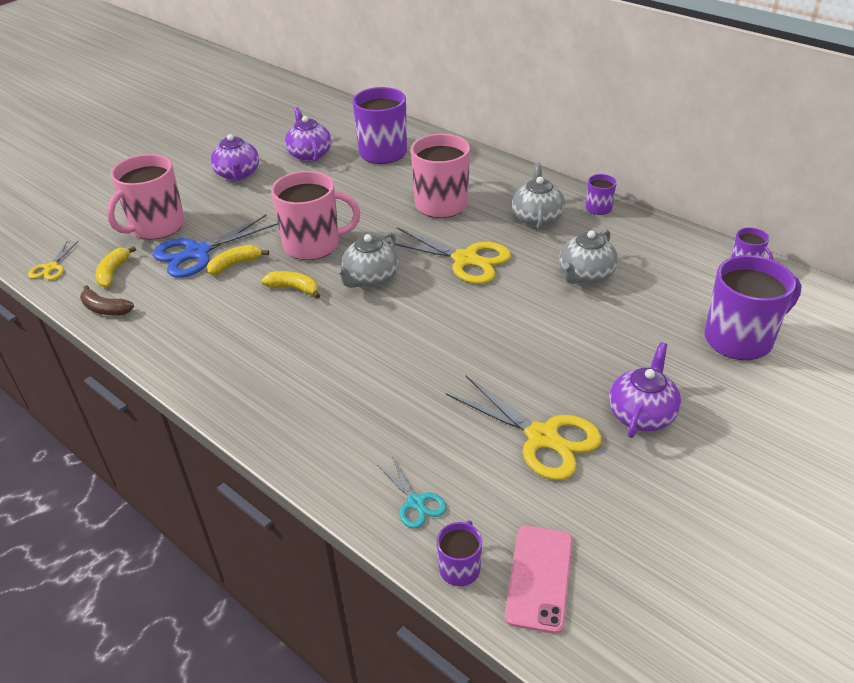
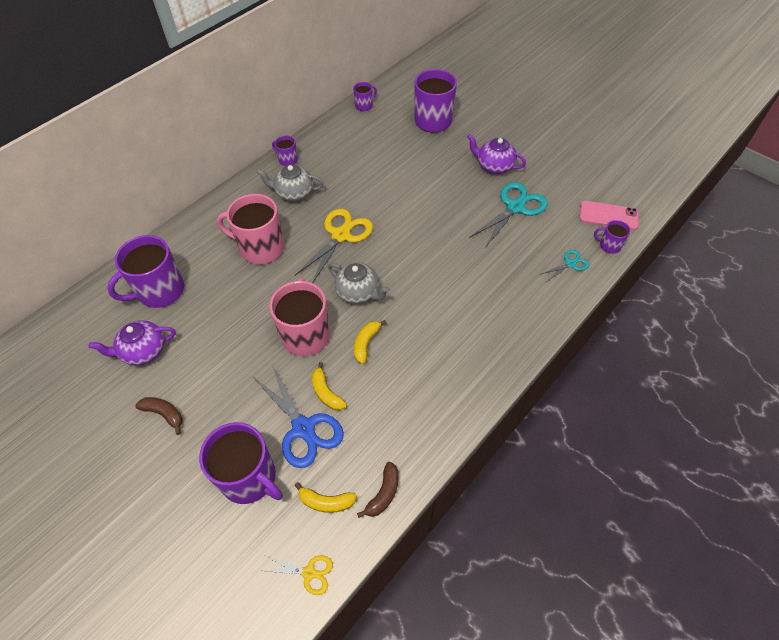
camera: 90 degrees left, 15 degrees up
pink mug [107,154,185,240] -> purple mug [199,422,283,504]
purple teapot [211,134,259,181] -> brown banana [135,397,183,435]
yellow scissors [446,376,602,480] -> turquoise scissors [469,182,548,248]
grey teapot [559,229,618,285] -> none

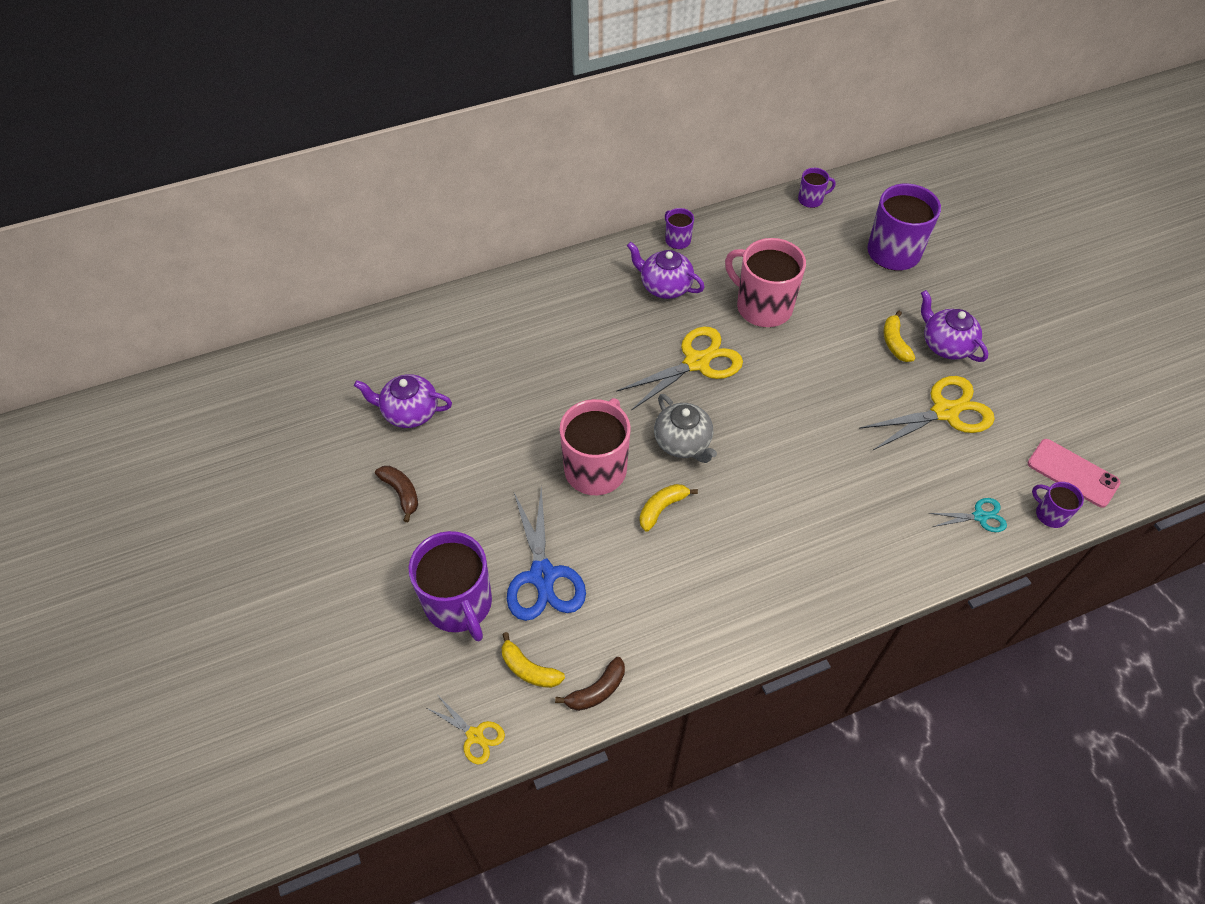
camera: 25 degrees right, 0 degrees up
purple mug [107,235,184,308] -> none
pink mug [217,194,284,264] -> pink mug moved to [725,238,806,327]
grey teapot [256,165,324,202] -> purple teapot [627,242,705,299]
yellow banana [312,362,347,410] -> yellow banana moved to [884,311,915,362]
turquoise scissors [469,182,548,248] -> yellow scissors [859,376,995,450]

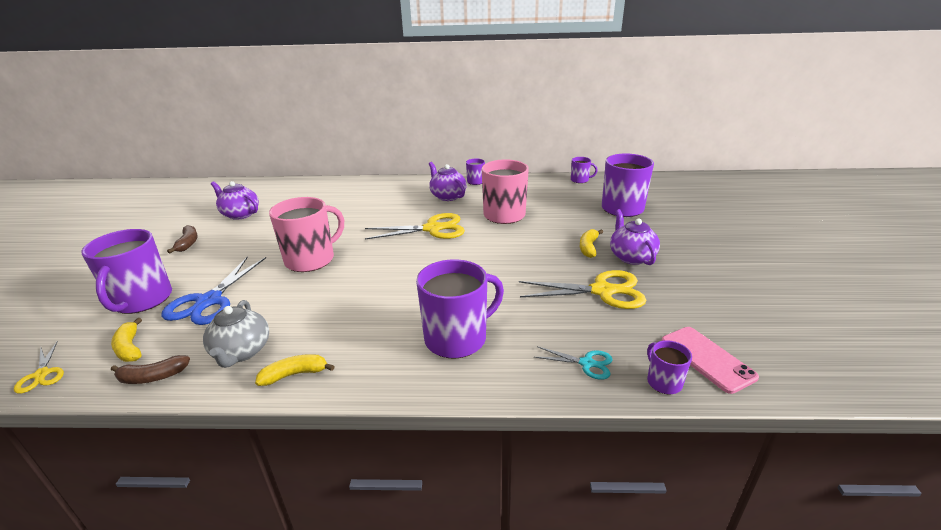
camera: 25 degrees right, 25 degrees down
yellow banana [640,484,698,532] -> yellow banana moved to [255,354,334,386]
grey teapot [654,394,717,463] -> grey teapot moved to [203,300,269,368]
none -> purple mug [416,259,504,359]

